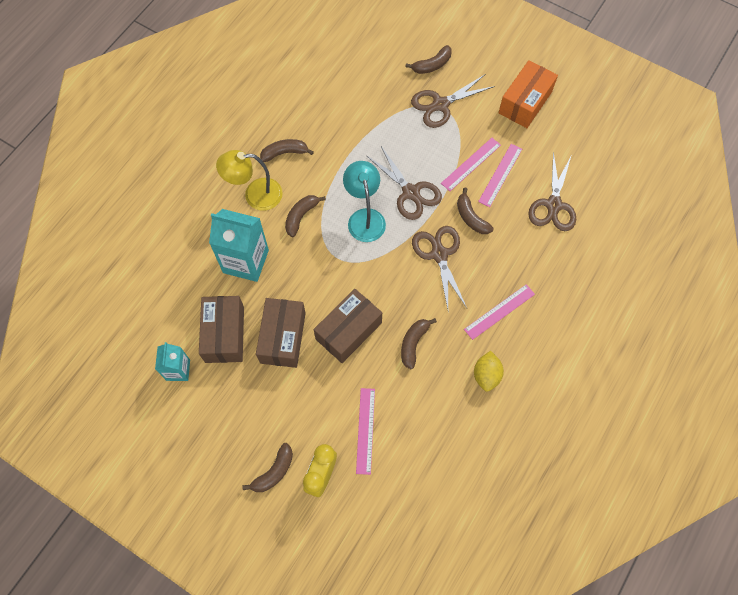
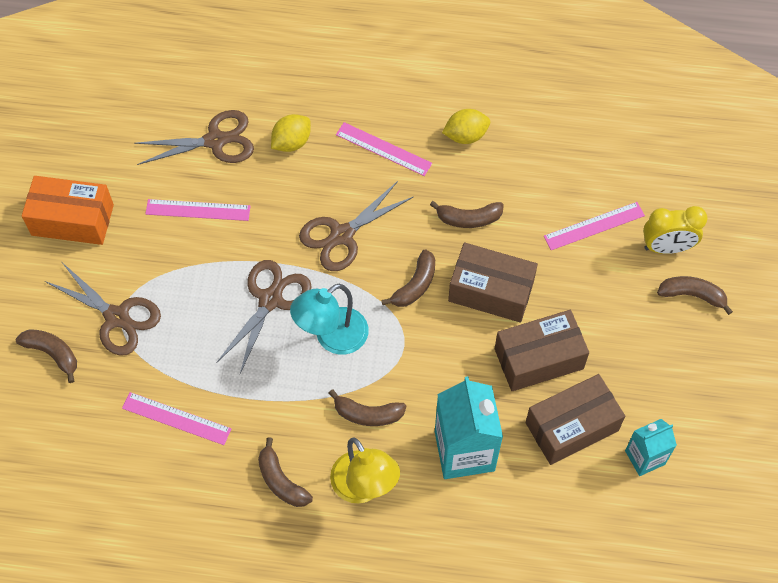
camera: 115 degrees left, 5 degrees down
pink ruler [441,138,501,191] -> pink ruler moved to [122,392,232,445]
brown banana [457,187,494,234] -> brown banana moved to [381,249,435,307]
none -> yellow lemon [271,114,311,152]

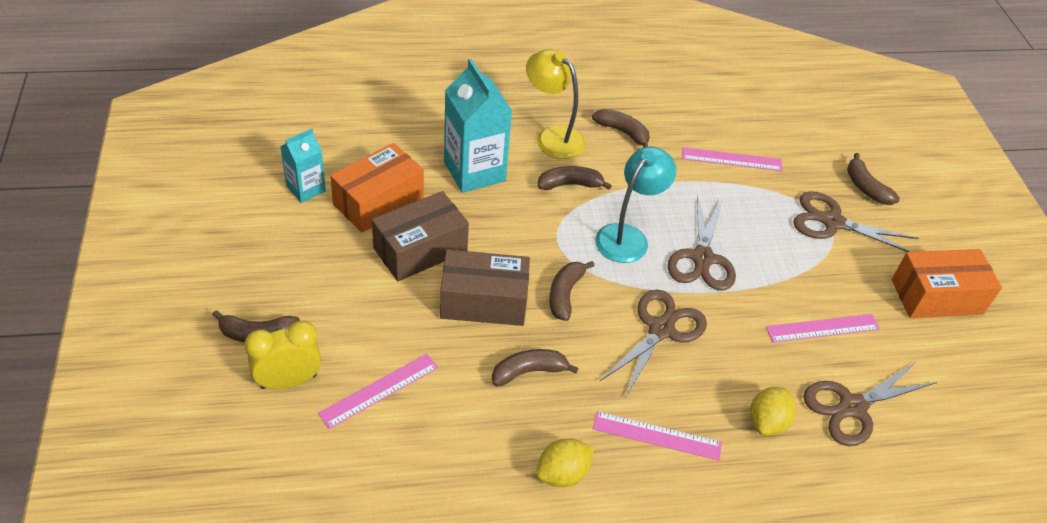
camera: 160 degrees right, 15 degrees down
brown banana [16,329,77,383] -> brown banana turned 45 degrees clockwise [847,153,900,205]
brown box [525,374,625,465] -> orange box [330,143,424,232]

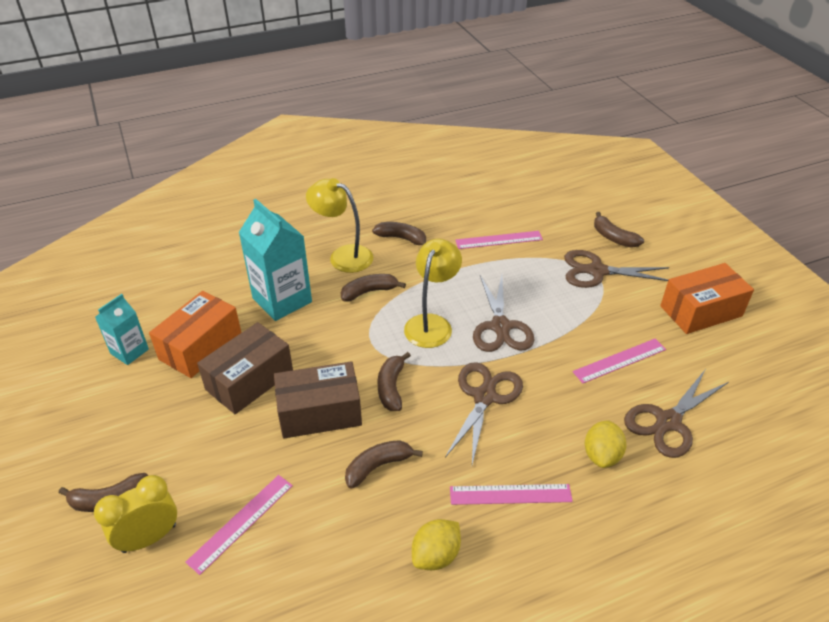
camera: 10 degrees left, 5 degrees down
turquoise lamp [595,146,676,263] -> yellow lamp [404,239,462,348]

